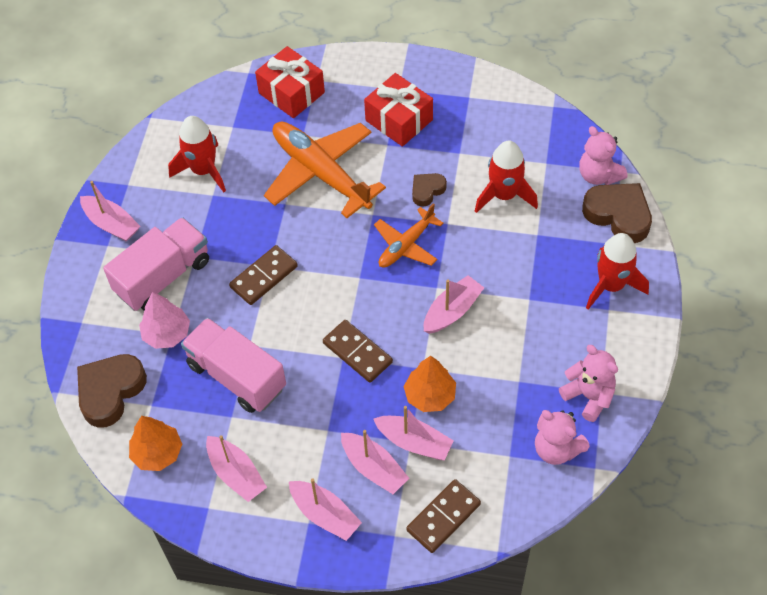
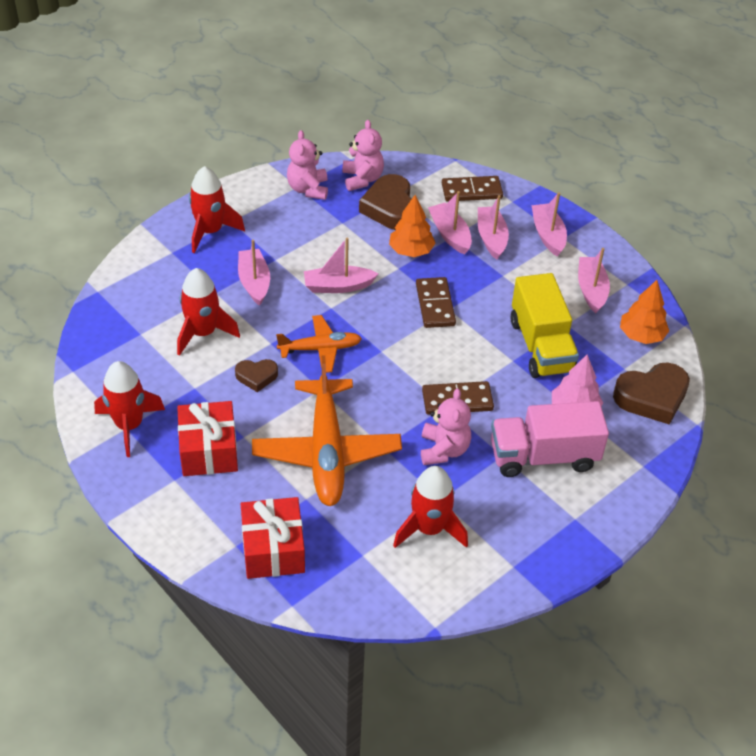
camera: 145 degrees left, 10 degrees down
pink boat [80,181,140,242] -> pink boat moved to [238,240,270,306]
pink truck [181,318,286,413] -> yellow truck [510,273,579,378]
pink teddy bear [579,126,628,185] -> pink teddy bear moved to [421,388,471,465]
brown heart [582,183,652,243] -> brown heart moved to [359,174,412,230]
none -> red rocket [94,361,165,457]

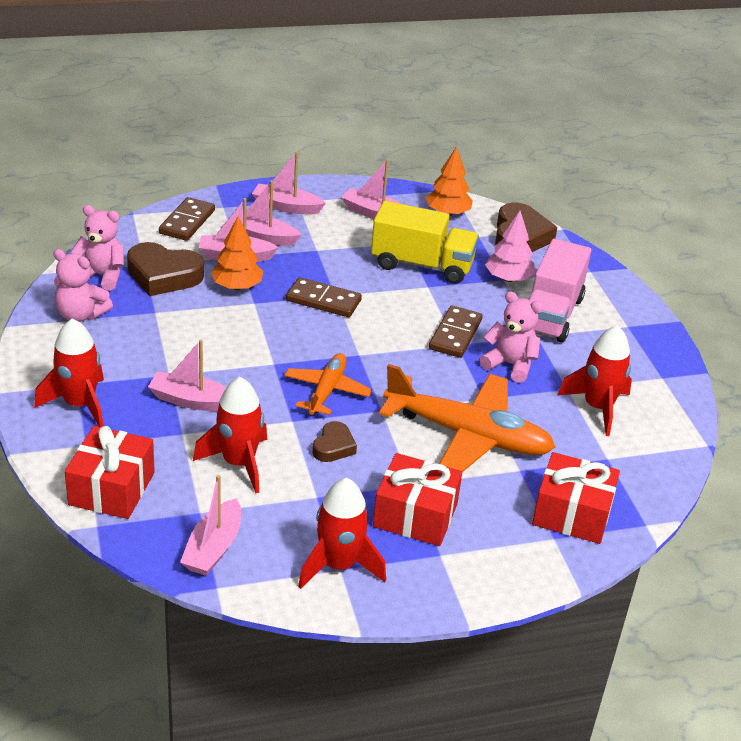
camera: 65 degrees left, 10 degrees down
pink boat [304,237,378,293] -> pink boat moved to [180,475,241,576]
none -> red gift [65,426,155,519]

